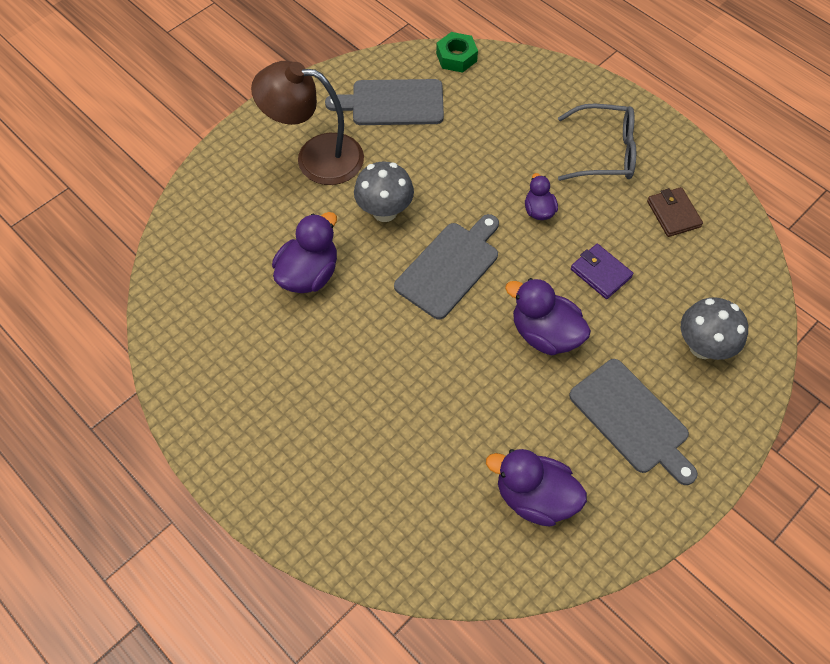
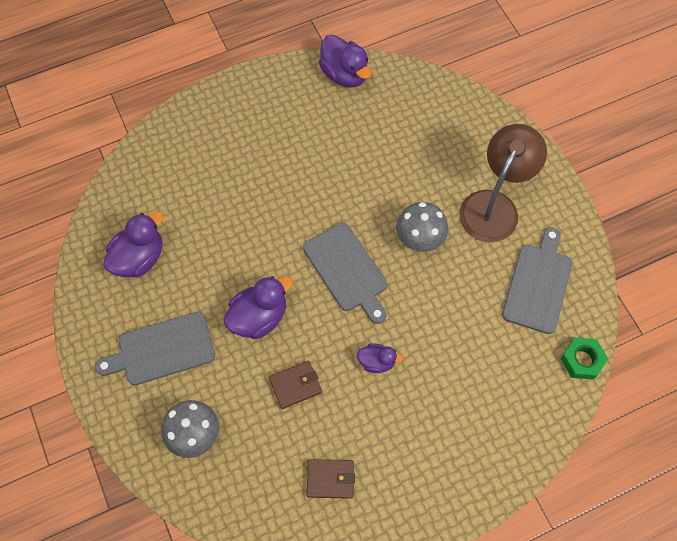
camera: 110 degrees right, 5 degrees up
purple duck [272,212,337,293] -> purple duck moved to [319,35,371,88]
grey glasses [558,104,636,181] -> none
purple wallet [571,244,633,299] -> brown wallet [269,361,322,409]

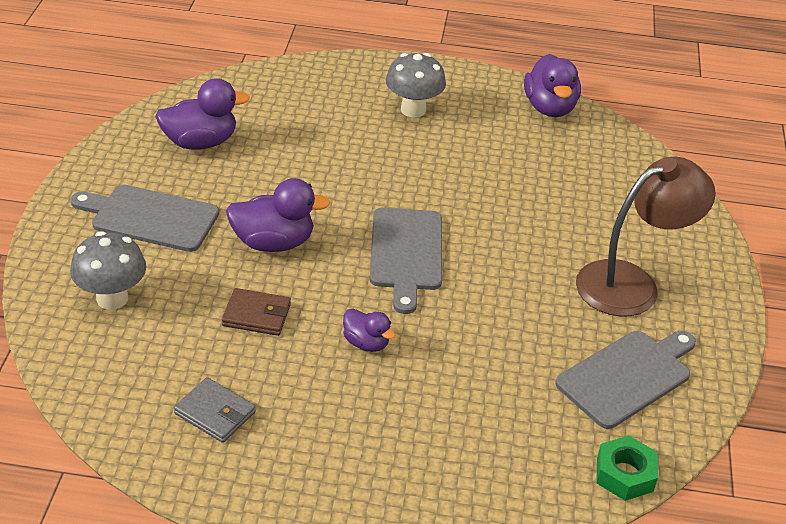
camera: 30 degrees right, 25 degrees down
brown wallet [307,459,355,499] -> grey wallet [174,377,255,443]
grey mushroom [396,202,448,252] -> grey mushroom moved to [386,53,446,118]

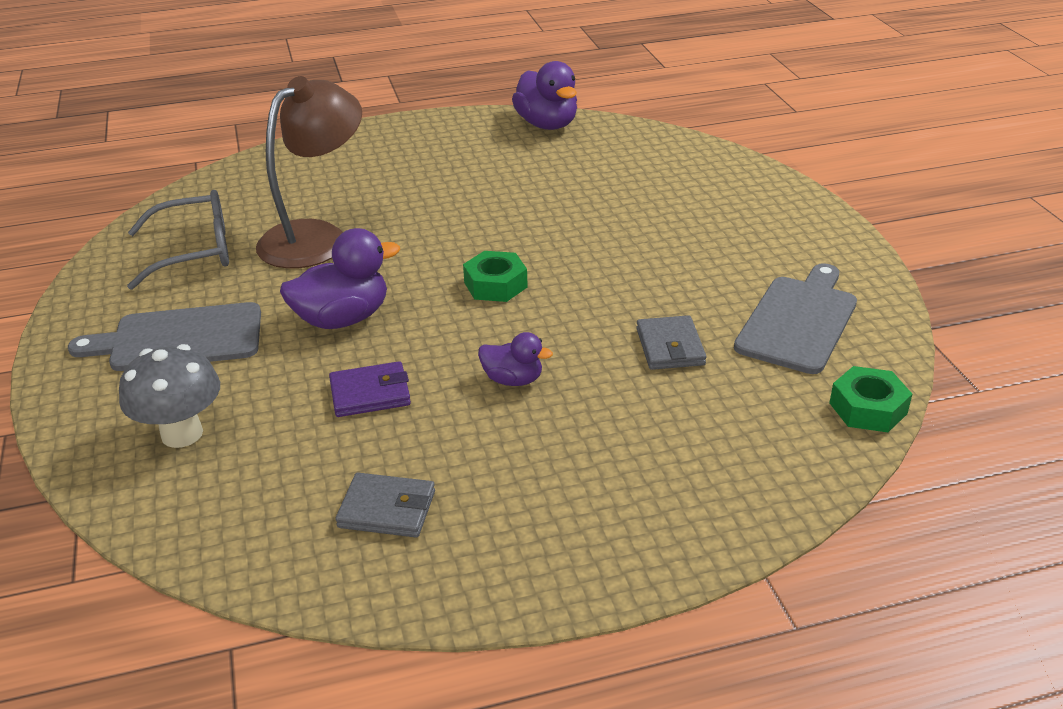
camera: 20 degrees left, 5 degrees down
purple duck [155,78,250,150] -> grey glasses [127,190,229,290]
brown wallet [222,288,291,336] -> purple wallet [329,361,411,417]
grey cutting board [370,208,442,314] -> green nut [463,251,528,302]
grey mushroom [386,53,446,118] -> none
brown lamp [576,157,716,317] -> brown lamp moved to [256,76,362,268]
none -> grey wallet [636,315,707,370]

